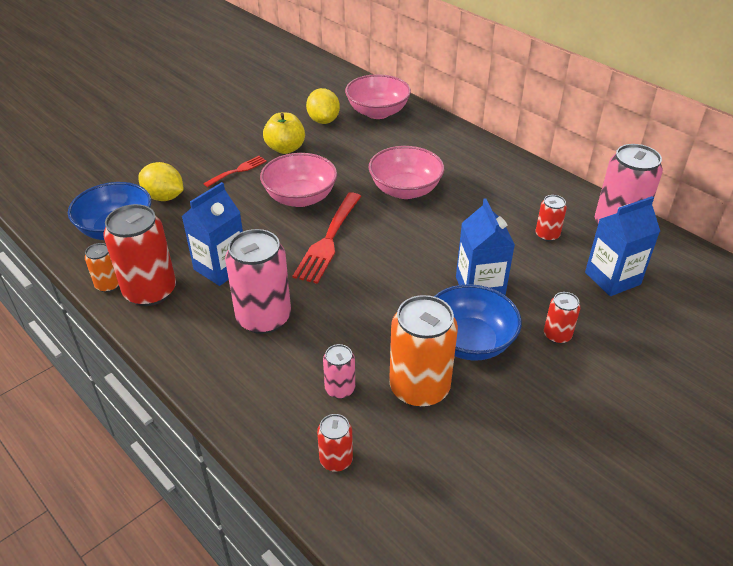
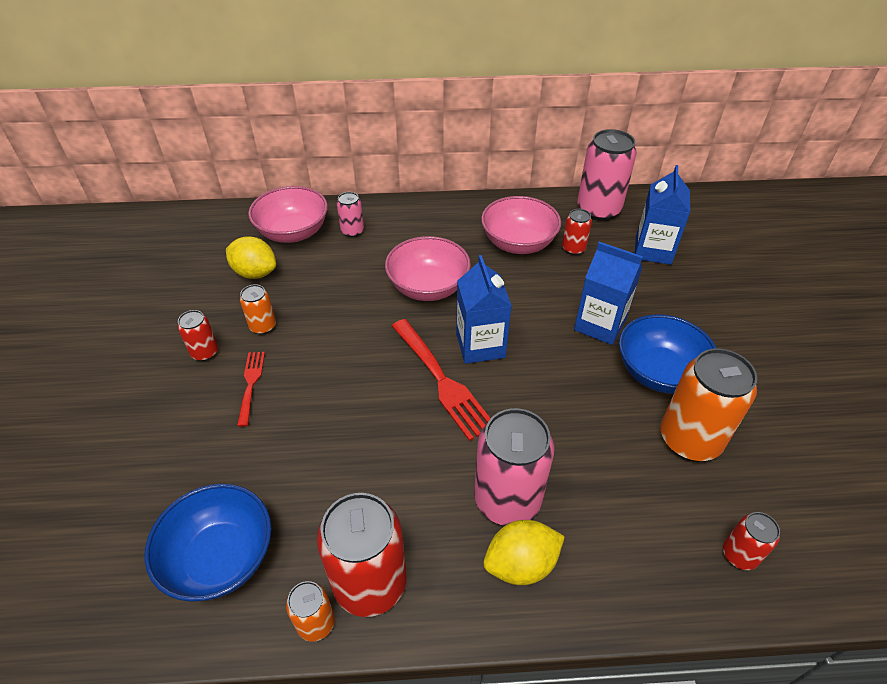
camera: 50 degrees left, 5 degrees up
yellow lemon [139,162,183,201] -> yellow lemon moved to [484,520,565,585]
blue carton [182,182,243,286] -> blue carton moved to [456,255,512,364]
pink bowl [260,153,337,207] -> pink bowl moved to [481,196,561,254]
yellow apple [263,113,305,154] -> orange can [240,284,276,334]
pink can [323,344,355,399] -> pink can moved to [337,192,364,237]
red can [544,292,580,344] -> red can moved to [178,310,218,361]

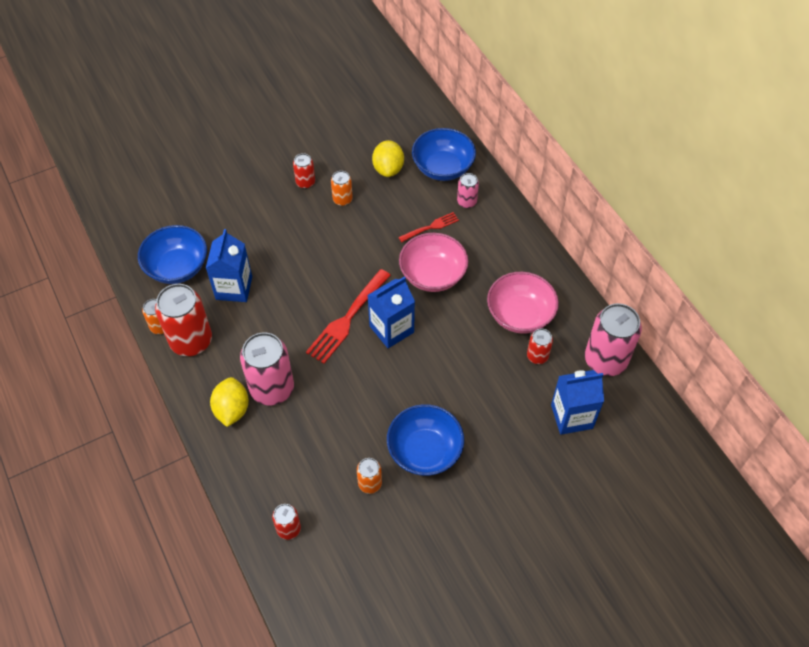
camera: 65 degrees right, 10 degrees up
red fork [237,352,265,427] -> red fork moved to [398,212,459,242]
pink bowl [248,186,328,243] -> blue bowl [412,128,476,181]
yellow lemon [484,520,565,585] -> yellow lemon turned 45 degrees clockwise [210,377,249,427]
blue carton [574,242,643,345] -> blue carton moved to [206,229,252,302]
orange can [661,348,757,461] -> orange can [357,458,382,494], size x0.50

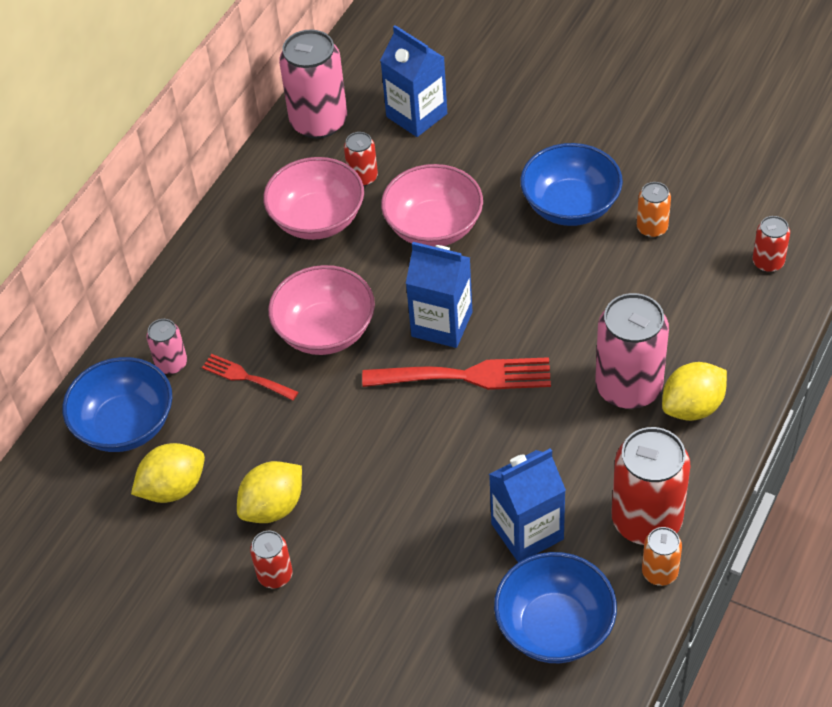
camera: 120 degrees left, 5 degrees down
orange can [331,171,353,206] -> yellow lemon [237,461,302,523]
none -> pink bowl [381,164,483,247]

